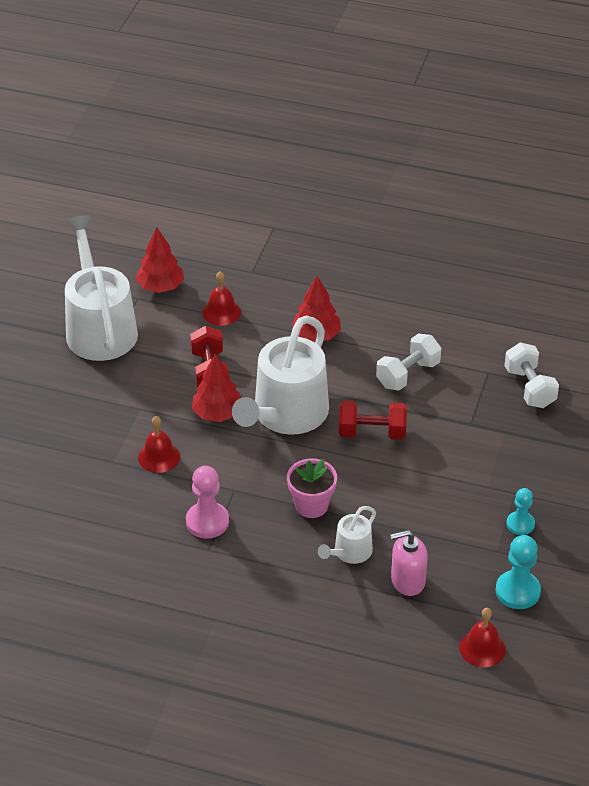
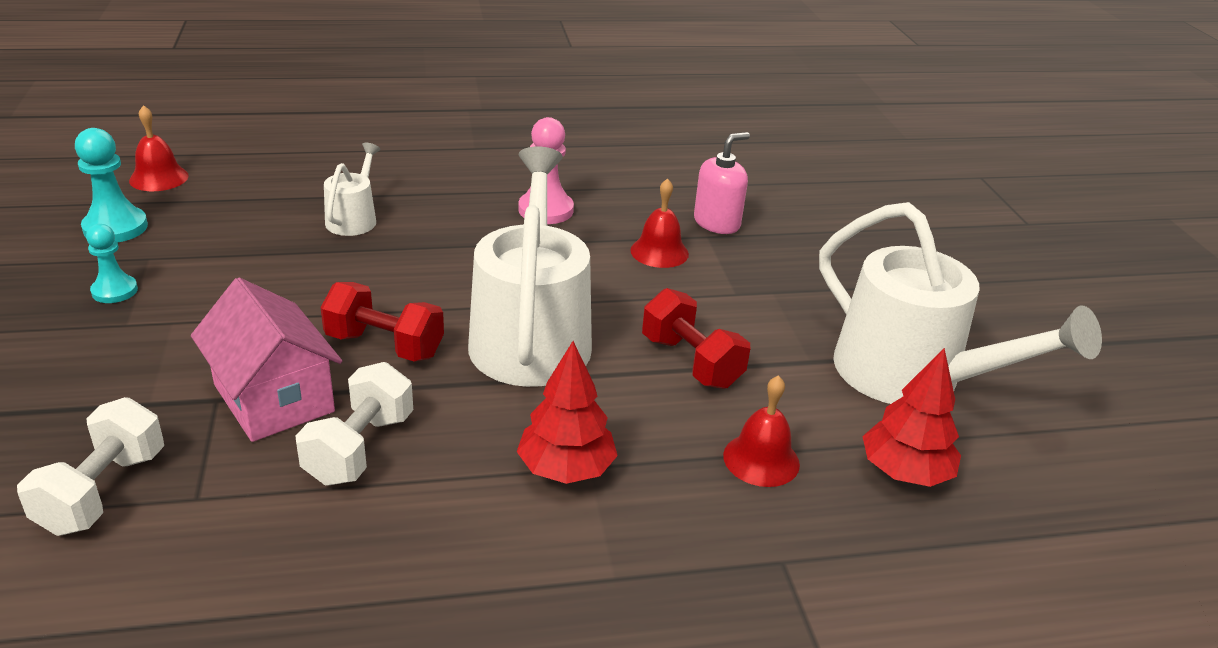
camera: 150 degrees right, 10 degrees down
red tree [192,354,241,422] -> none
pink flower pot [287,459,337,518] -> none
red dumbbell [339,401,407,440] -> red dumbbell turned 45 degrees clockwise [321,282,444,362]
pink soap dispenser [390,530,428,596] -> pink soap dispenser moved to [694,132,750,234]
white dumbbell [504,343,559,408] -> white dumbbell turned 60 degrees clockwise [17,397,164,536]
none -> pink house [191,277,342,442]

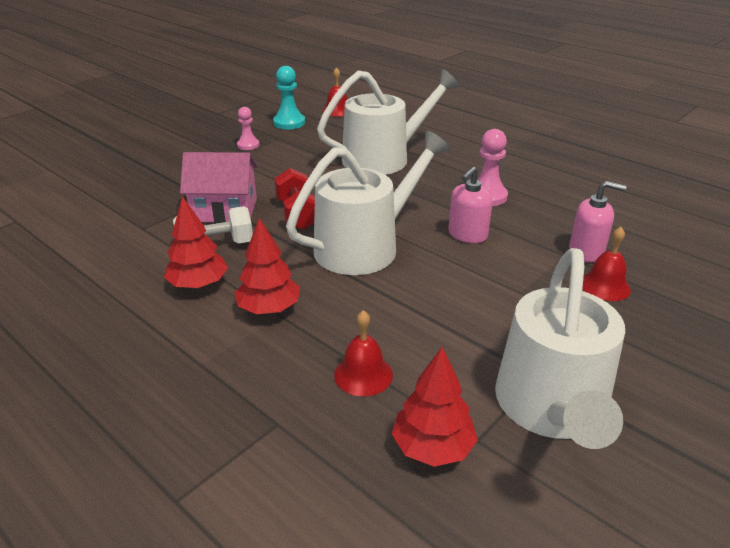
camera: 55 degrees right, 0 degrees up
white dumbbell [17,397,164,536] -> none
turquoise pawn [86,224,138,303] -> pink pawn [237,107,260,150]
pink house [191,277,342,442] -> pink house turned 75 degrees clockwise [180,152,258,223]
white watering can [324,143,380,236] -> white watering can [317,69,460,175], size x2.11
red bell [630,178,689,268] -> red bell moved to [583,227,631,301]
red dumbbell [642,288,750,389] -> none
none -> red tree [164,196,228,289]
none -> pink soap dispenser [448,167,493,243]

